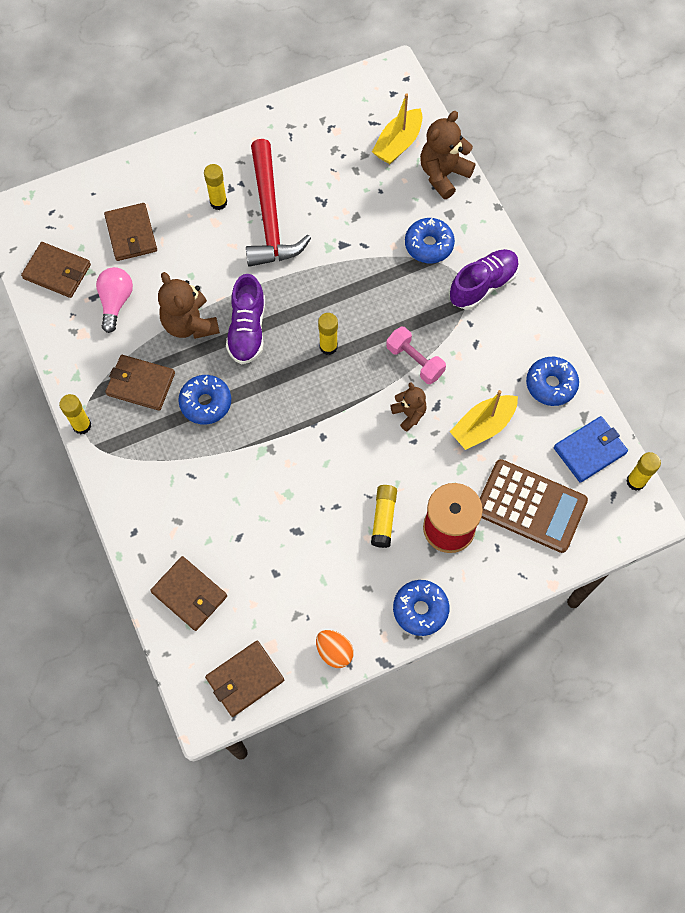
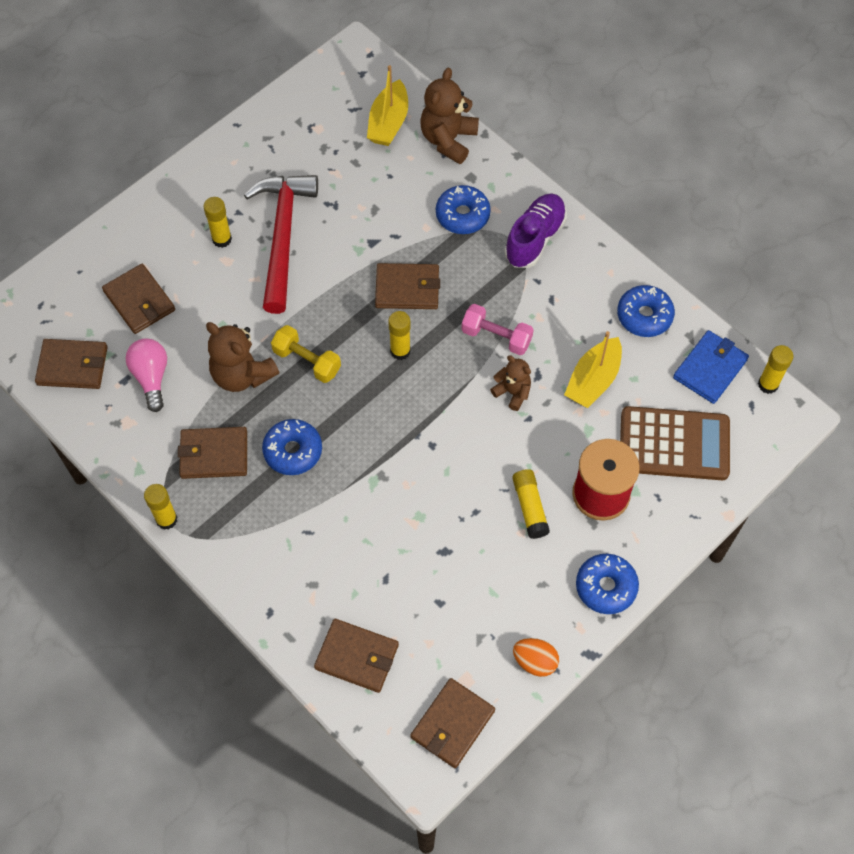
camera: 20 degrees left, 5 degrees down
purple shoe [226,274,265,364] -> yellow dumbbell [271,325,341,383]
red hammer [246,139,311,267] -> red hammer turned 150 degrees counterclockwise [244,175,318,314]
none -> brown wallet [375,263,440,309]

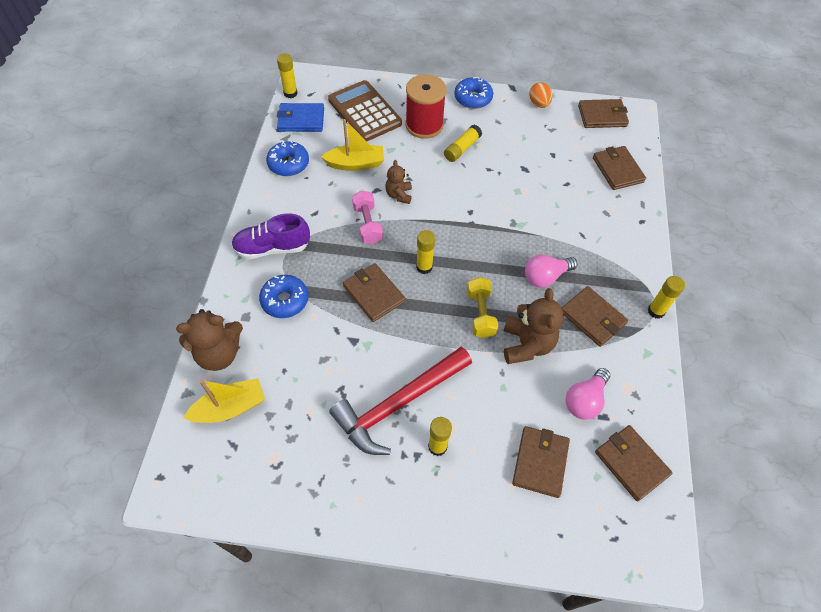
camera: 130 degrees left, 5 degrees down
blue donut [262,419,322,475] -> pink light bulb [525,254,577,288]

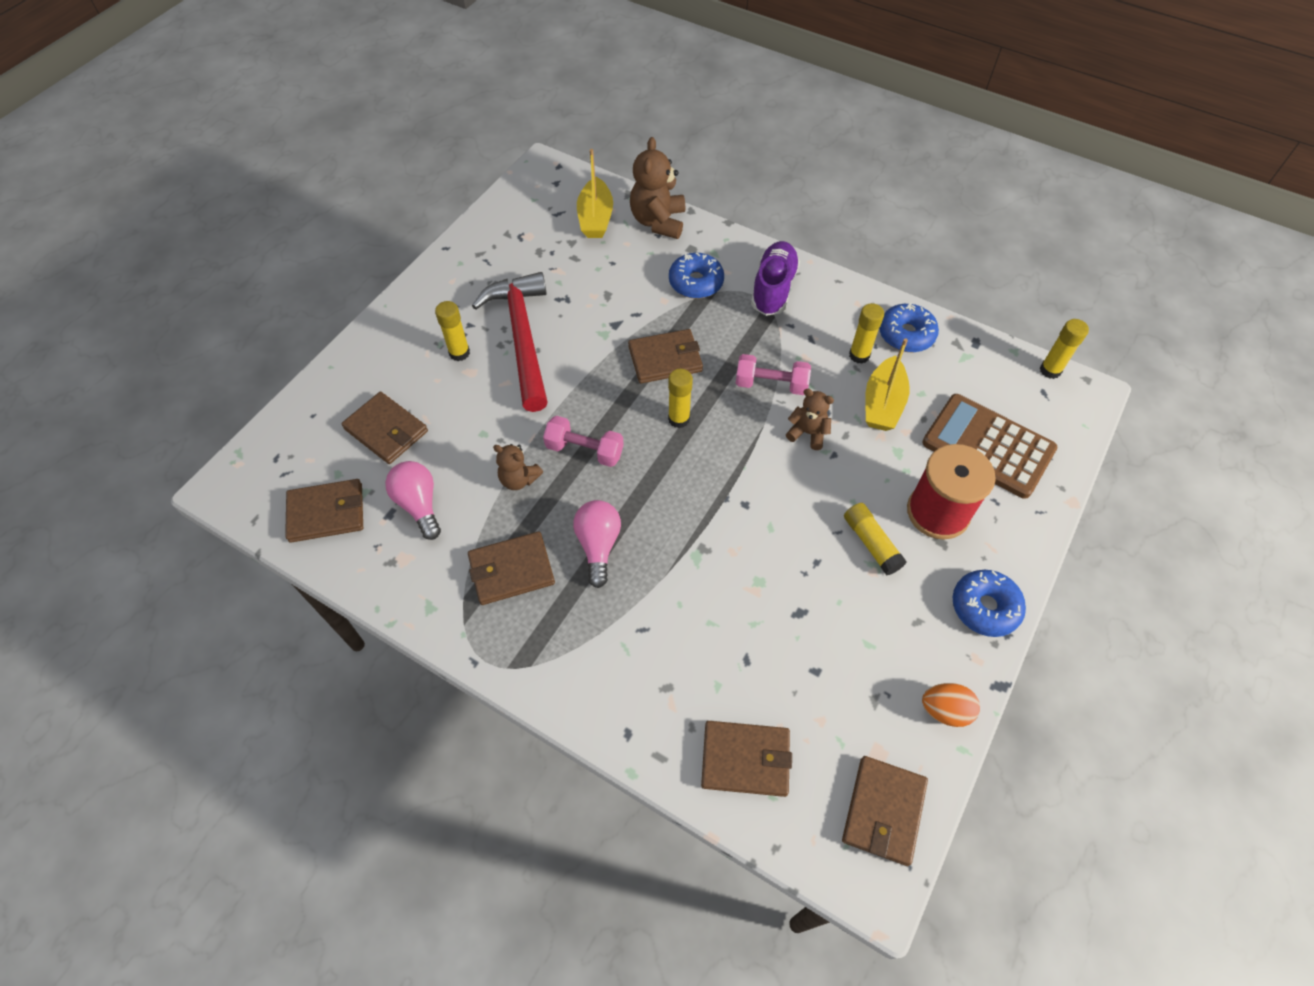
camera: 115 degrees right, 0 degrees up
blue wallet [277,103,324,132] -> none
brown calculator [328,80,402,141] -> brown calculator turned 135 degrees counterclockwise [922,394,1057,499]
yellow dumbbell [467,277,498,338] -> pink dumbbell [543,416,624,467]
brown teddy bear [503,288,564,364] -> brown teddy bear [493,444,543,490], size x0.59
yellow glue stick [648,276,685,319] -> yellow glue stick moved to [849,303,884,364]

